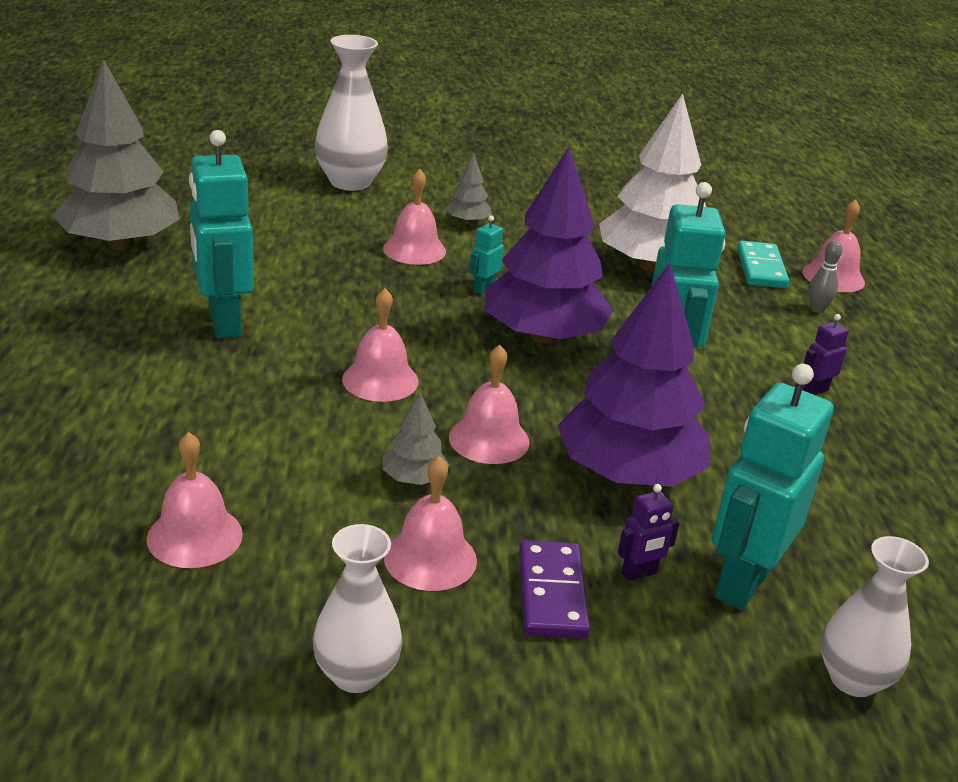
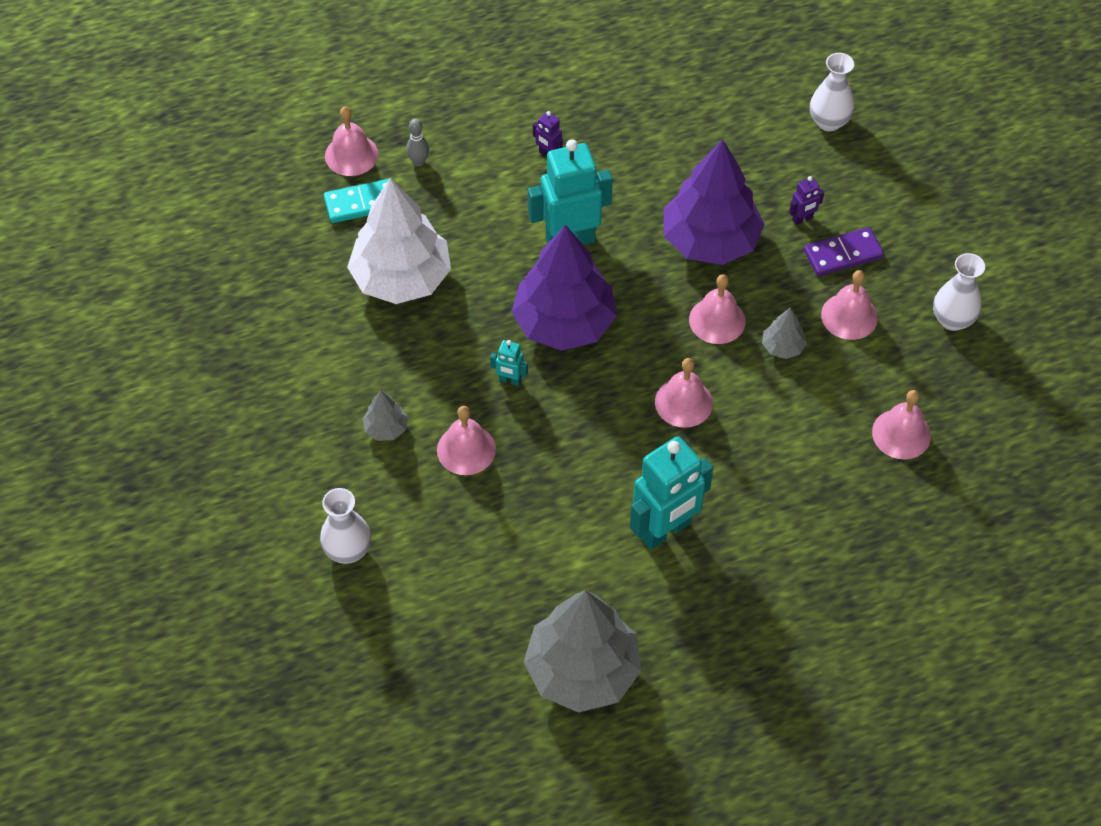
camera: 105 degrees left, 25 degrees up
white vase [315,35,388,191] -> white vase [320,488,371,564], size x0.66
purple robot [618,484,679,581] -> purple robot turned 105 degrees clockwise [789,176,824,225]
turquoise robot [712,364,834,610] -> none

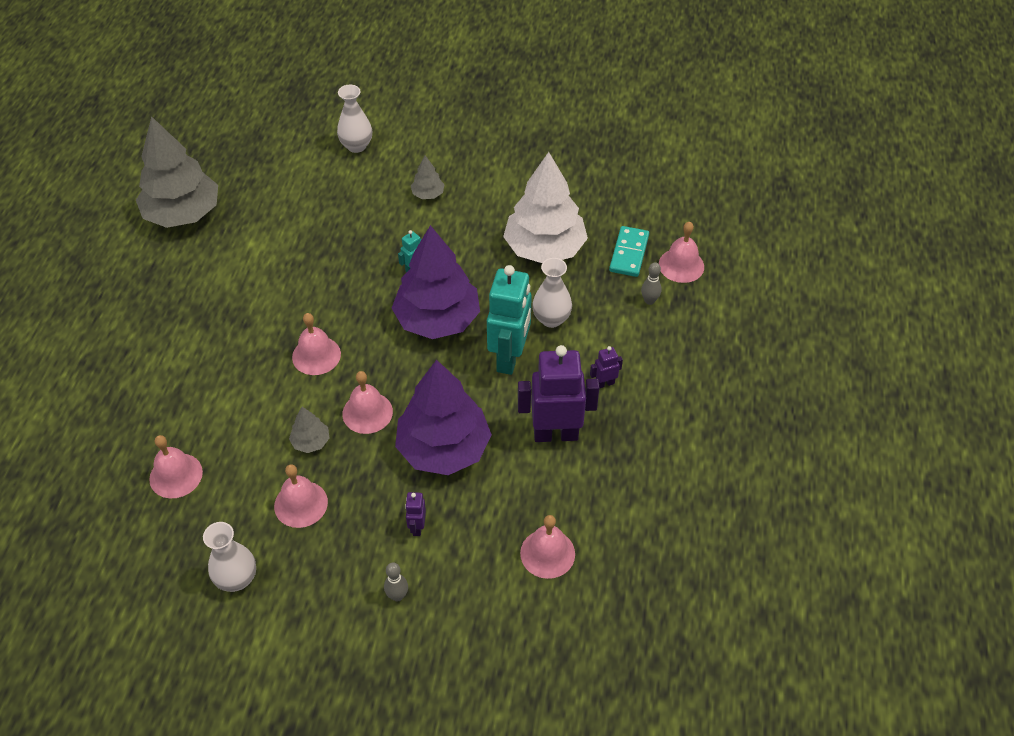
camera: 120 degrees right, 5 degrees down
pink bell [437,406,496,475] -> pink bell moved to [520,515,575,579]
turquoise robot [630,436,713,550] -> none
purple domino [804,227,884,276] -> none
white vase [810,53,854,132] -> white vase moved to [532,258,572,328]
none -> grey bowling pin [384,562,408,601]
none -> purple robot [518,345,599,442]

